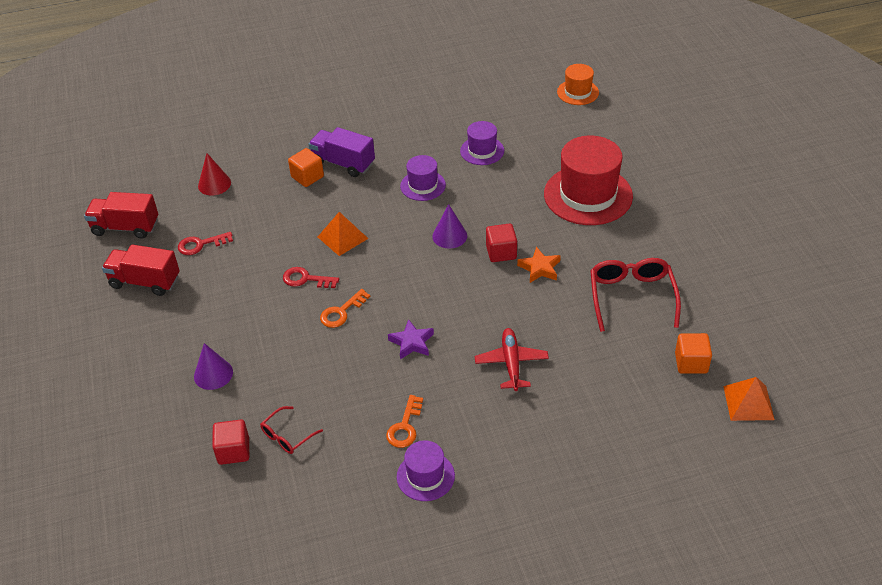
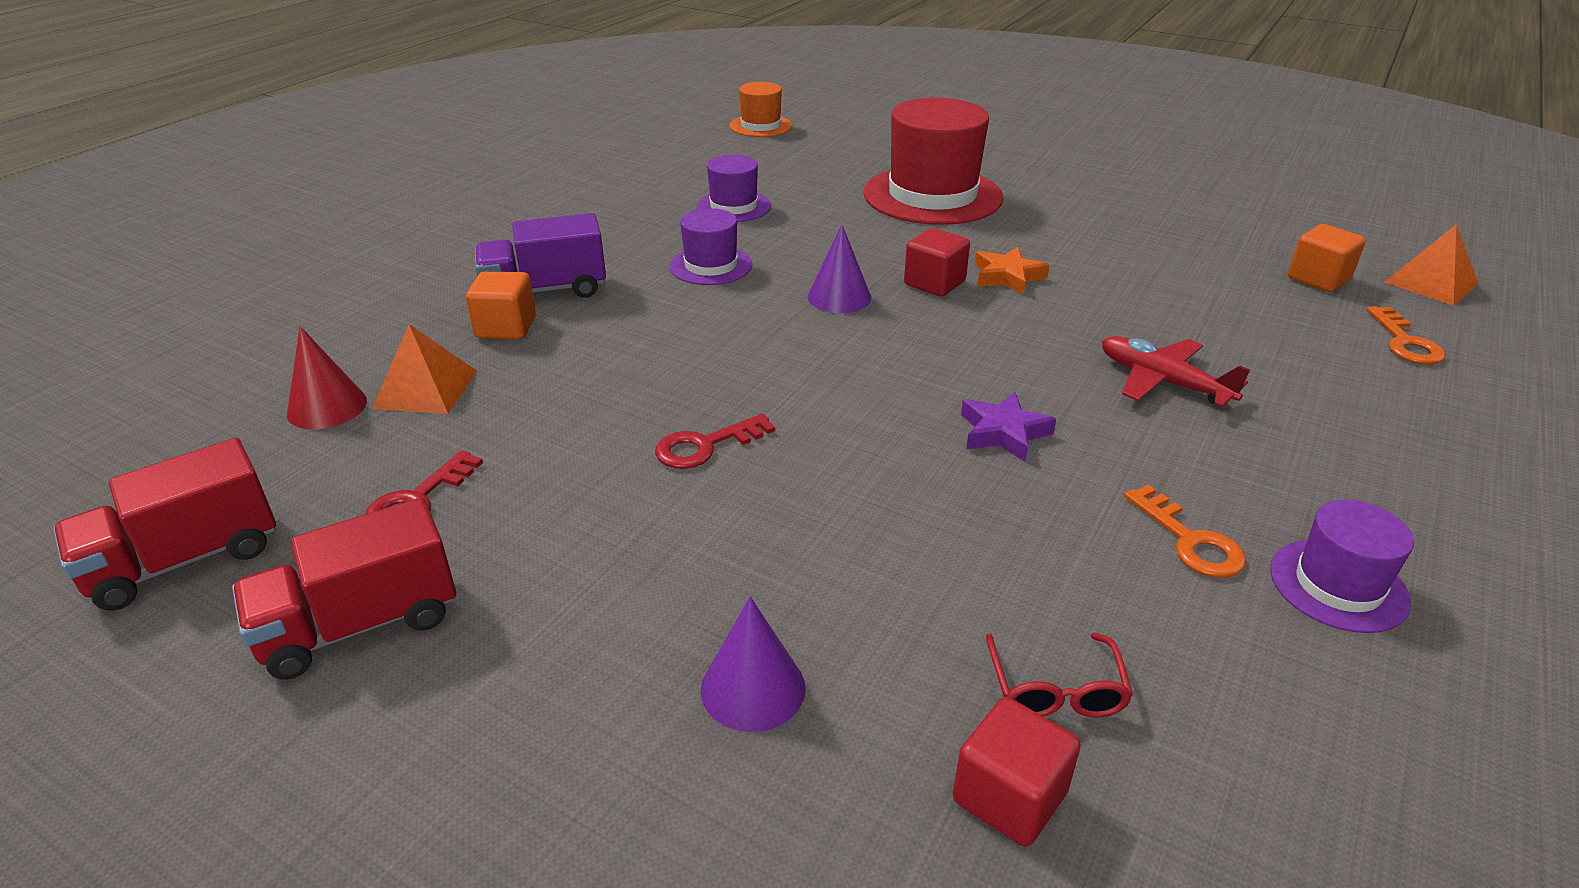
camera: 45 degrees left, 10 degrees down
orange pyramid [318,212,368,256] -> orange pyramid moved to [372,324,477,414]
orange key [320,289,371,328] -> orange key moved to [1367,306,1446,365]
red glasses [590,258,681,332] -> none

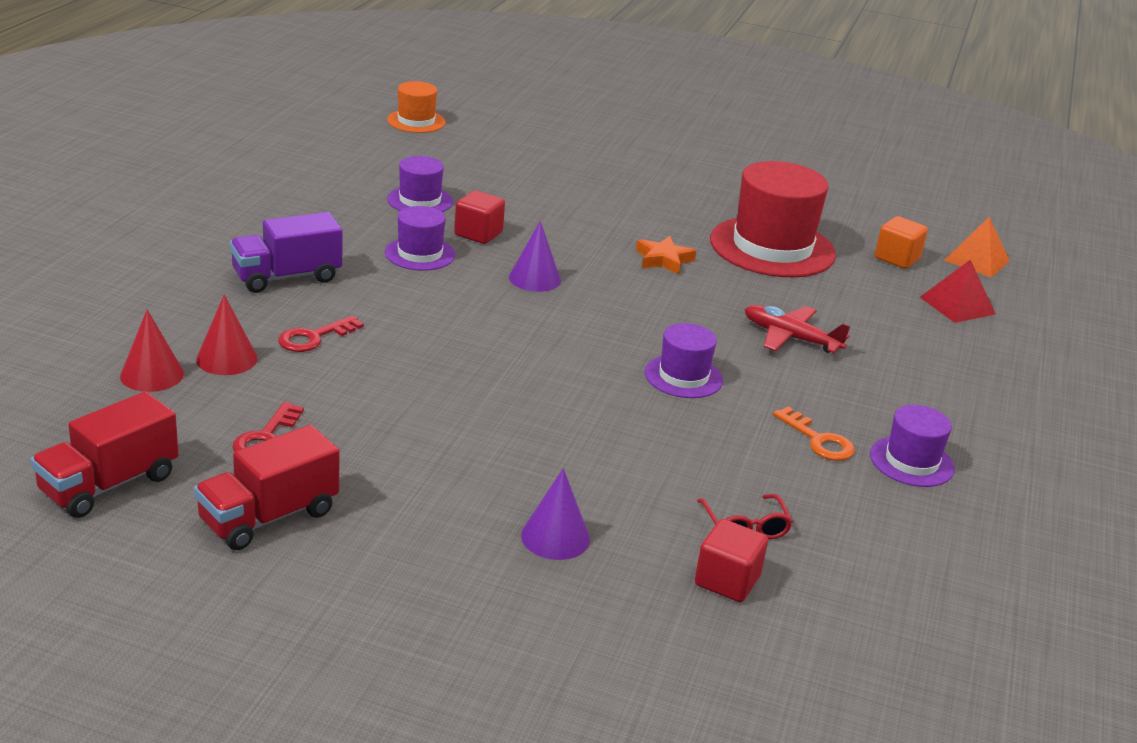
camera: 15 degrees left, 5 degrees down
orange pyramid [372,324,477,414] -> red cone [196,295,258,375]
orange cube [466,271,536,339] -> none
red key [655,413,775,469] -> red key moved to [278,315,364,352]
red hat [864,98,1003,225] -> red hat moved to [710,161,836,277]
red cube [904,228,970,296] -> red cube moved to [454,190,505,244]
purple star [961,392,1056,462] -> purple hat [645,323,723,398]
orange key [1367,306,1446,365] -> red pyramid [920,260,996,323]

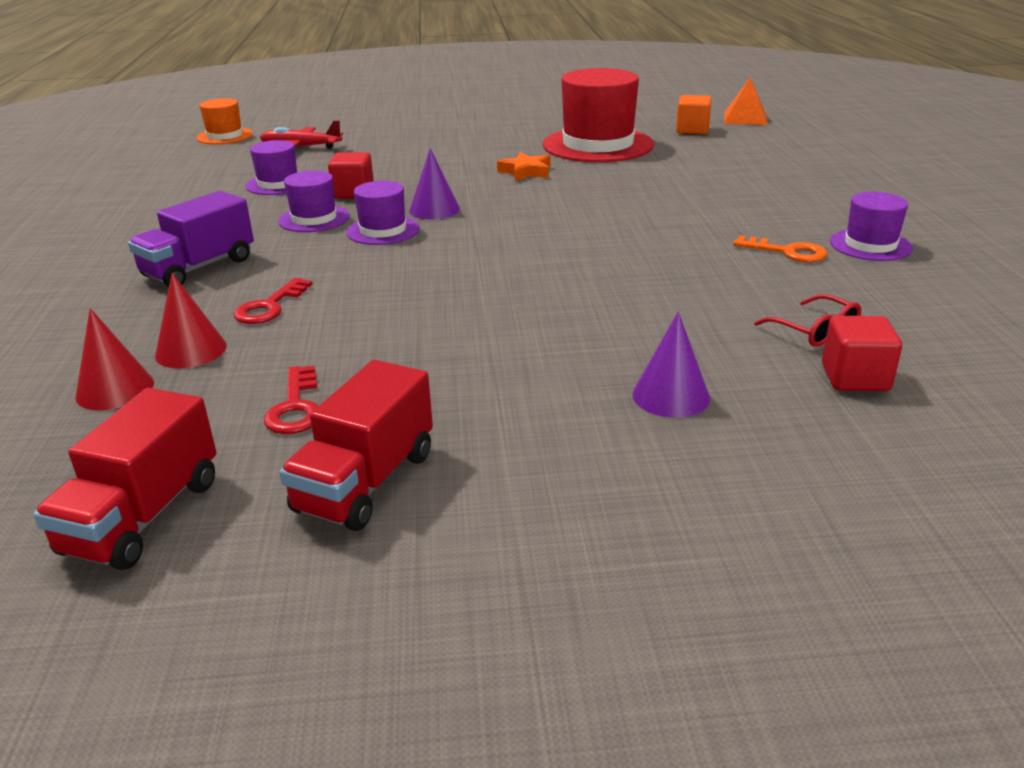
camera: 20 degrees left, 0 degrees up
purple hat [645,323,723,398] -> purple hat moved to [346,181,420,245]
red plane [744,305,850,353] -> red plane moved to [260,121,343,149]
red pyramid [920,260,996,323] -> none

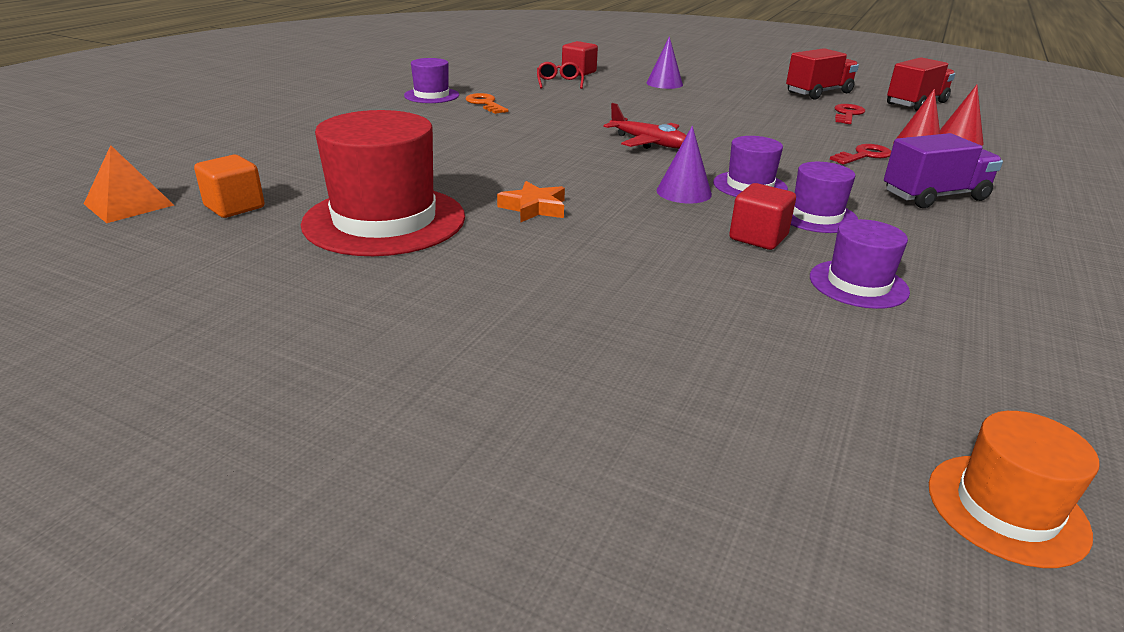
camera: 150 degrees left, 0 degrees up
red plane [260,121,343,149] -> red plane moved to [603,103,687,149]

